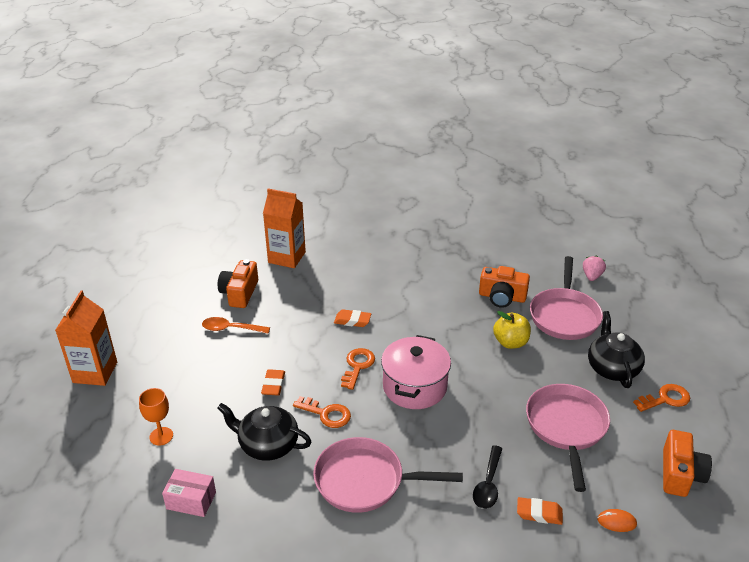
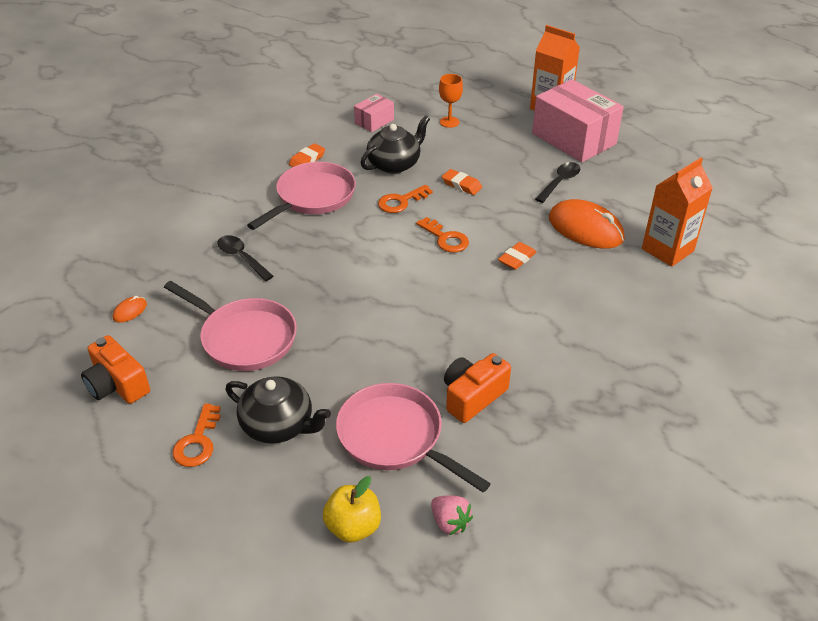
camera: 120 degrees right, 5 degrees up
orange spoon [202,317,270,334] -> black spoon [535,162,580,203]
orange camera [218,259,258,308] -> none
pink pot [381,335,451,409] -> none
yellow apple [493,311,531,349] -> yellow apple moved to [323,476,381,543]
orange eraser [517,497,563,525] -> orange eraser moved to [289,143,325,167]
none -> pink box [532,79,624,162]
none -> orange mouse [549,199,625,248]

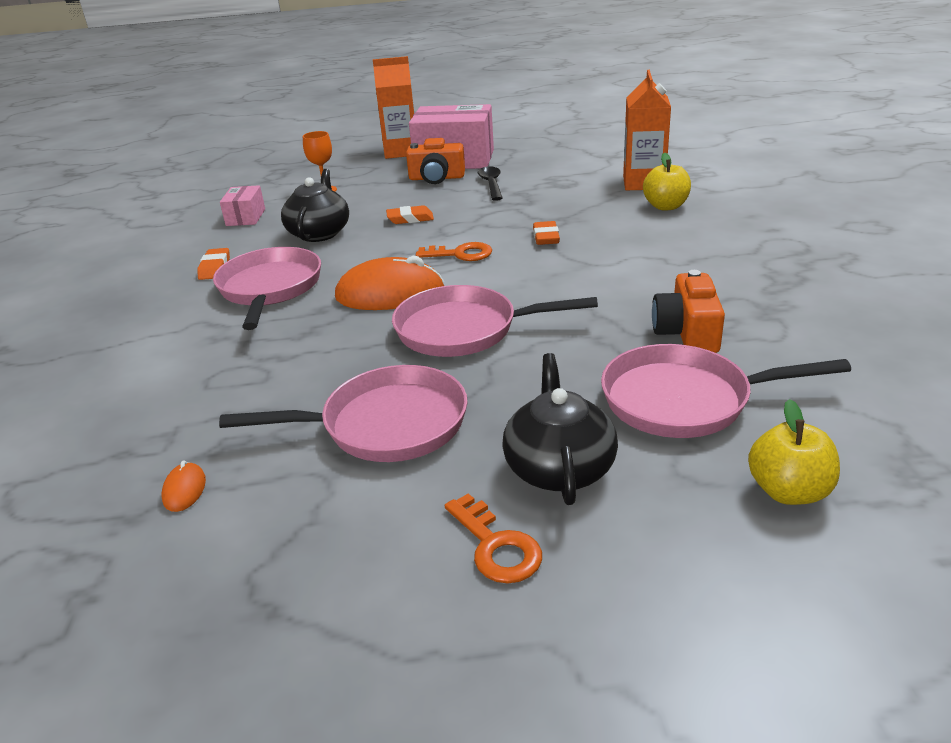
camera: 40 degrees left, 10 degrees down
orange camera [81,335,150,404] -> orange camera moved to [406,138,465,184]
black spoon [217,235,273,281] -> none
black teapot [225,376,331,444] -> black teapot turned 75 degrees counterclockwise [502,353,618,505]
orange key [378,185,433,213] -> none
pink strawberry [431,495,473,535] -> none
orange mouse [549,199,625,248] -> orange mouse moved to [335,256,444,310]
none -> pink pan [392,285,598,357]
none -> yellow apple [643,153,691,211]

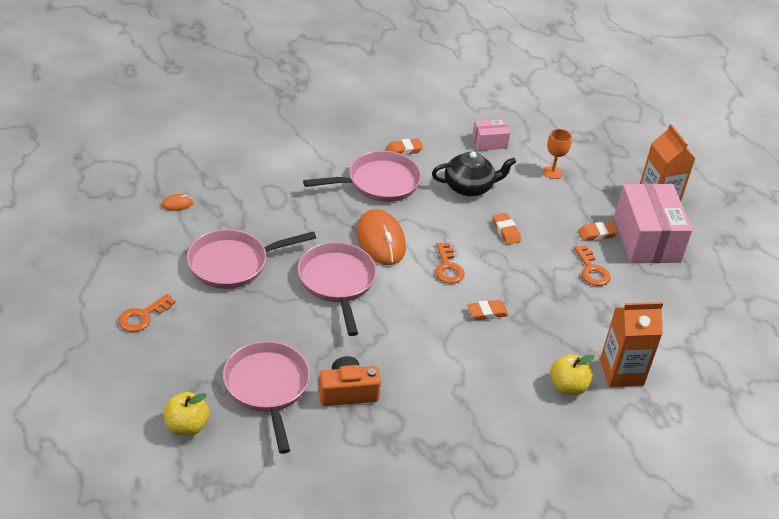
camera: 70 degrees right, 10 degrees up
pink pan [219,365,468,462] -> pink pan turned 90 degrees clockwise [187,229,316,289]
orange camera [406,138,465,184] -> orange eraser [578,222,619,241]
black spoon [478,166,503,201] -> orange key [574,245,611,286]
black teapot [502,353,618,505] -> none

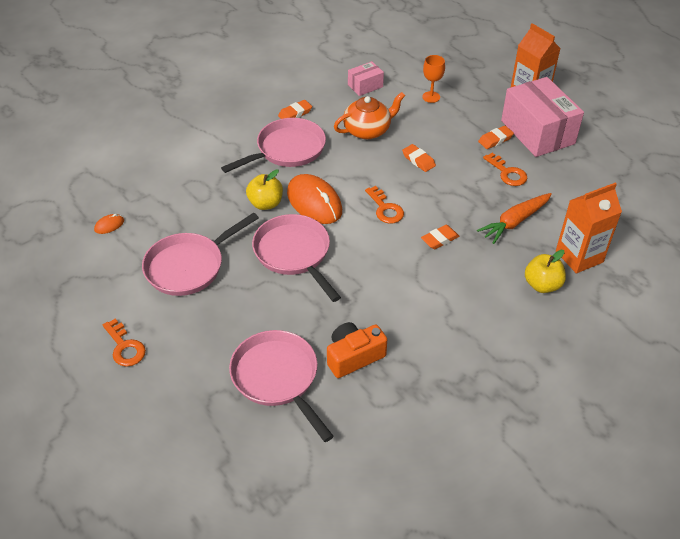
camera: 15 degrees left, 5 degrees up
orange key [119,294,175,332] -> orange key turned 60 degrees counterclockwise [103,319,146,367]
yellow apple [164,392,210,436] -> yellow apple moved to [246,170,283,210]
black teapot [432,152,516,196] -> orange teapot [334,92,405,139]
none -> orange carrot [477,193,552,244]

